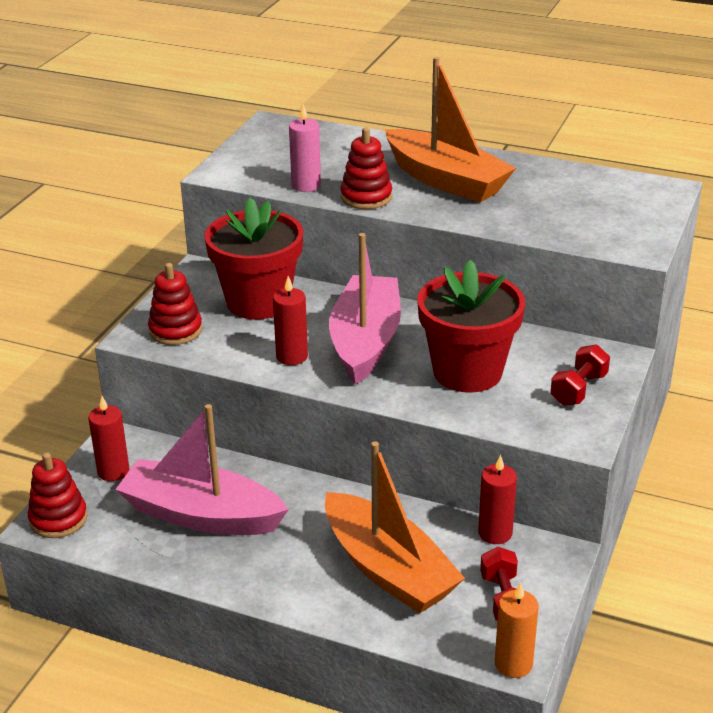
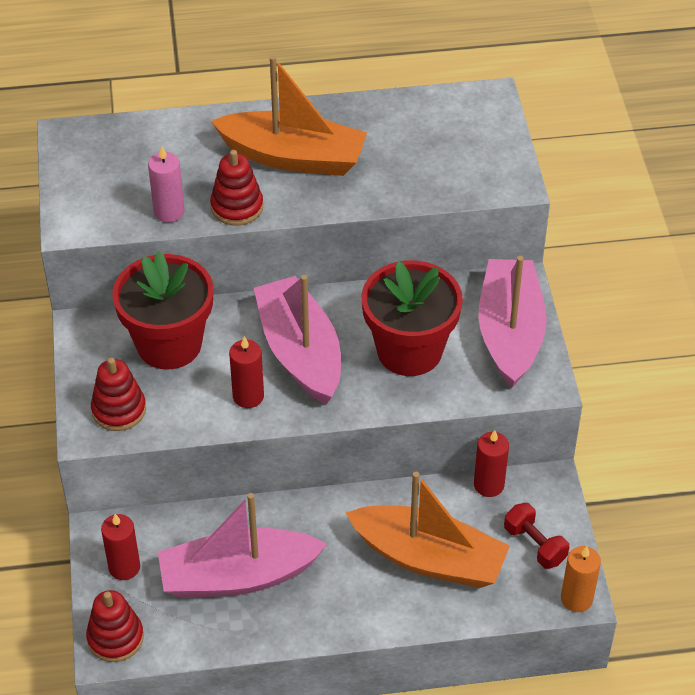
camera: 30 degrees left, 15 degrees up
red dumbbell [550,344,610,406] -> pink boat [478,256,547,388]

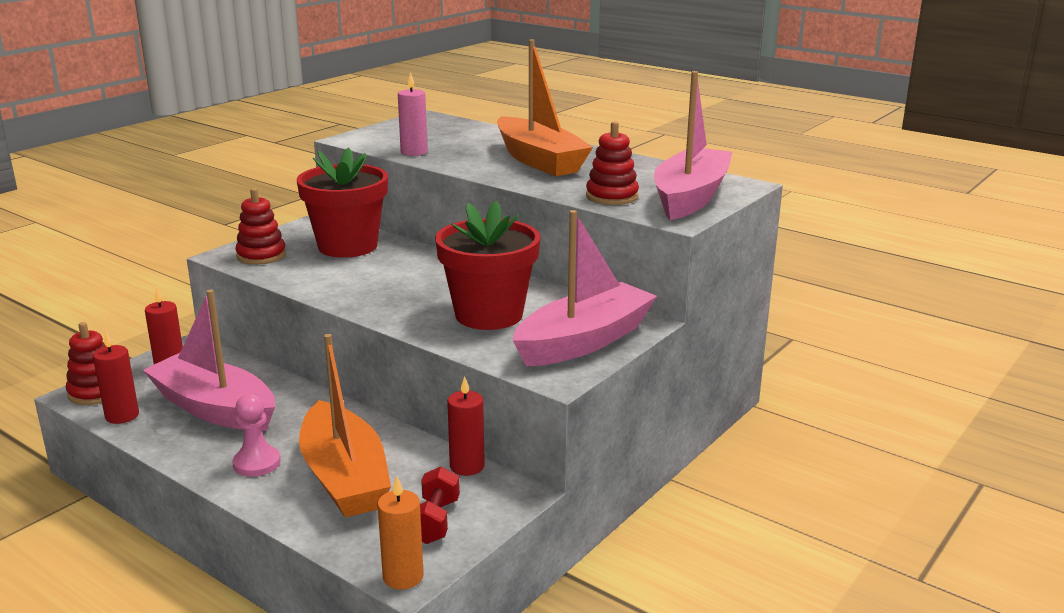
camera: 45 degrees right, 25 degrees down
red stacking toy [210,150,263,226] -> red stacking toy moved to [586,121,639,205]
red candle [229,336,264,408] -> red candle moved to [93,331,139,424]
pink boat [254,275,341,404] -> pink boat moved to [654,71,732,220]
none -> pink pawn [233,394,281,477]

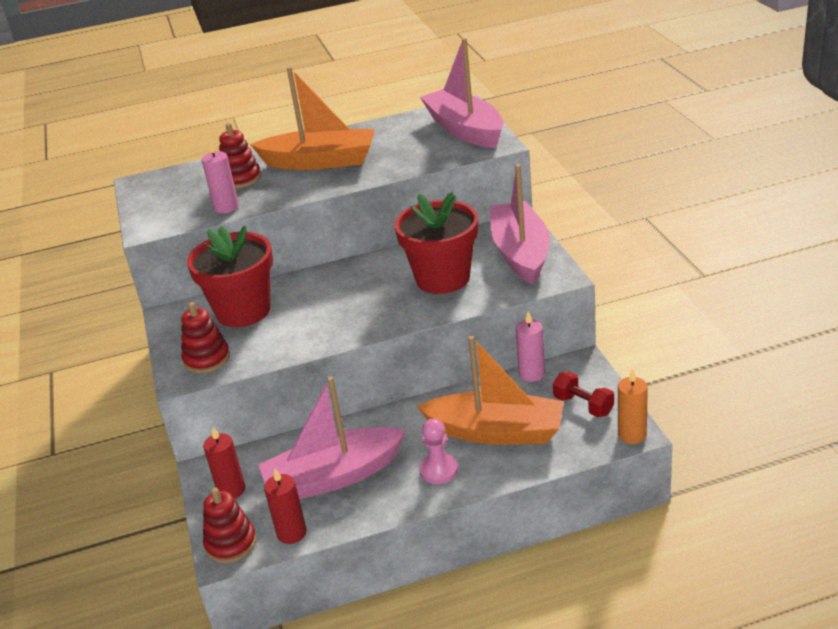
camera: 50 degrees left, 10 degrees up
red candle [447,376,485,476] -> pink candle [516,311,545,382]
red stacking toy [586,121,639,205] -> red stacking toy moved to [219,123,261,189]

